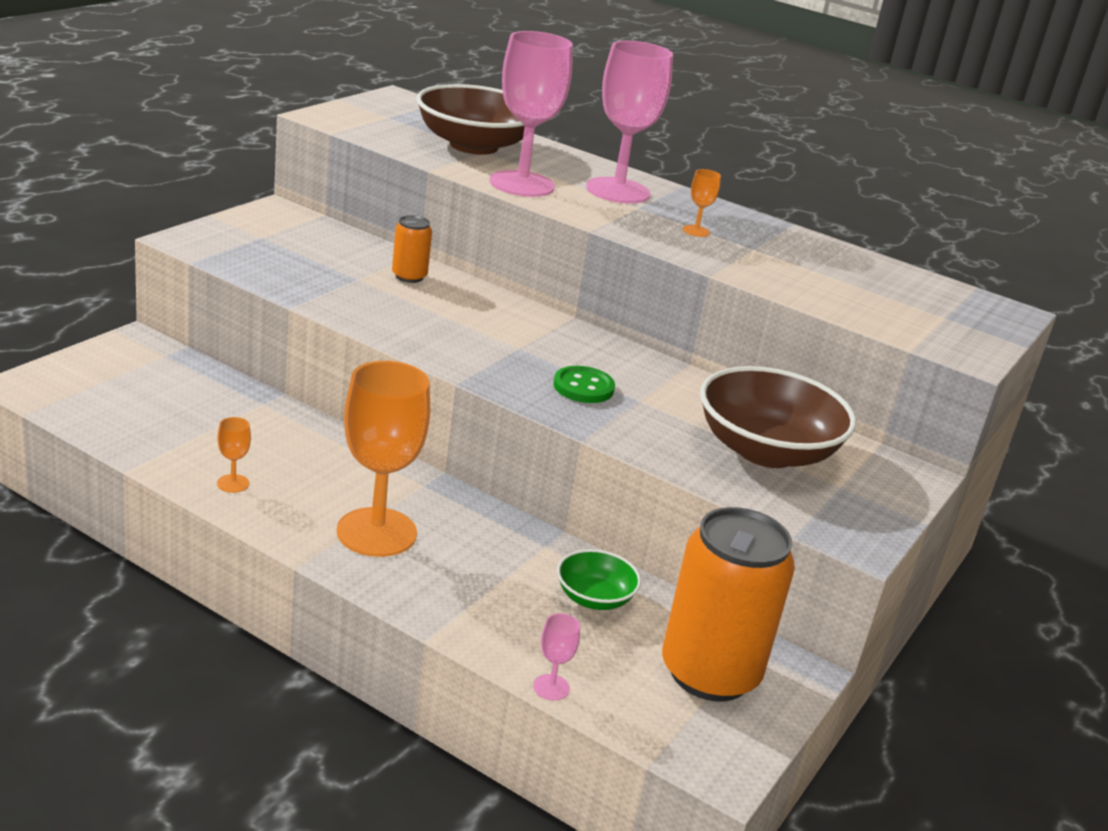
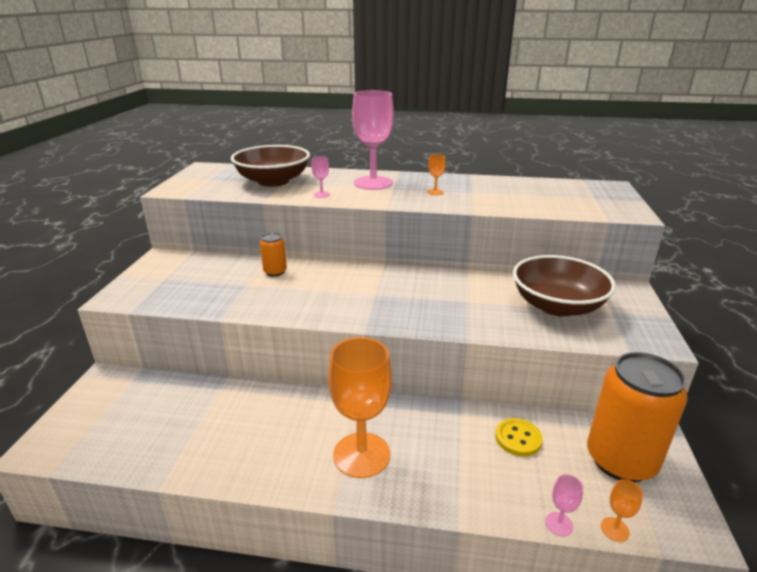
camera: 20 degrees left, 0 degrees up
orange goblet [217,417,251,493] -> orange goblet moved to [601,479,643,542]
pink goblet [490,31,573,197] -> pink goblet [312,156,330,198], size x0.41
green button [553,366,615,403] -> none
green bowl [557,549,641,610] -> yellow button [495,418,543,456]

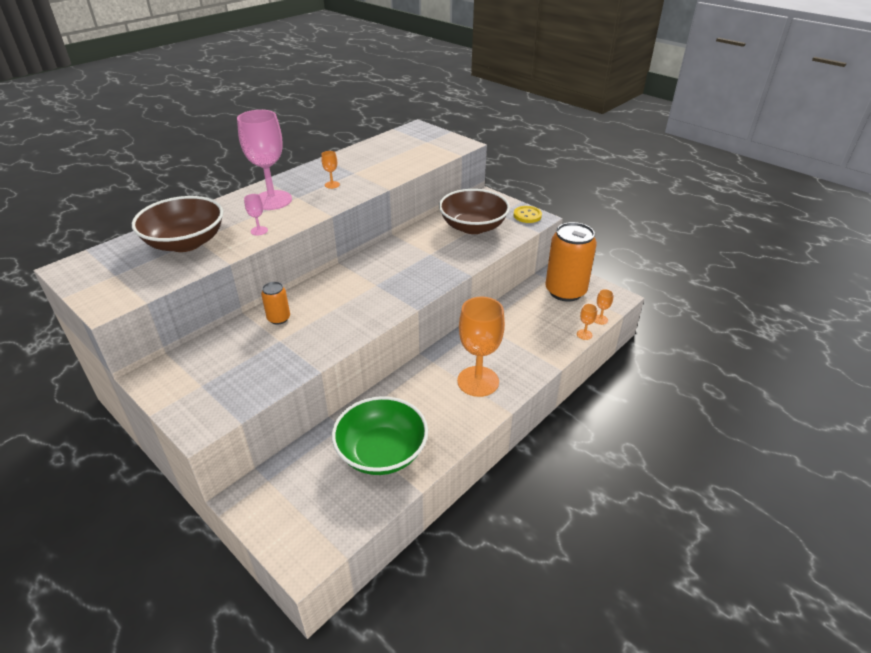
camera: 55 degrees left, 10 degrees up
yellow button [495,418,543,456] -> yellow button moved to [513,206,542,223]
pink goblet [546,474,583,536] -> orange goblet [577,303,597,340]
none -> green bowl [332,396,428,475]

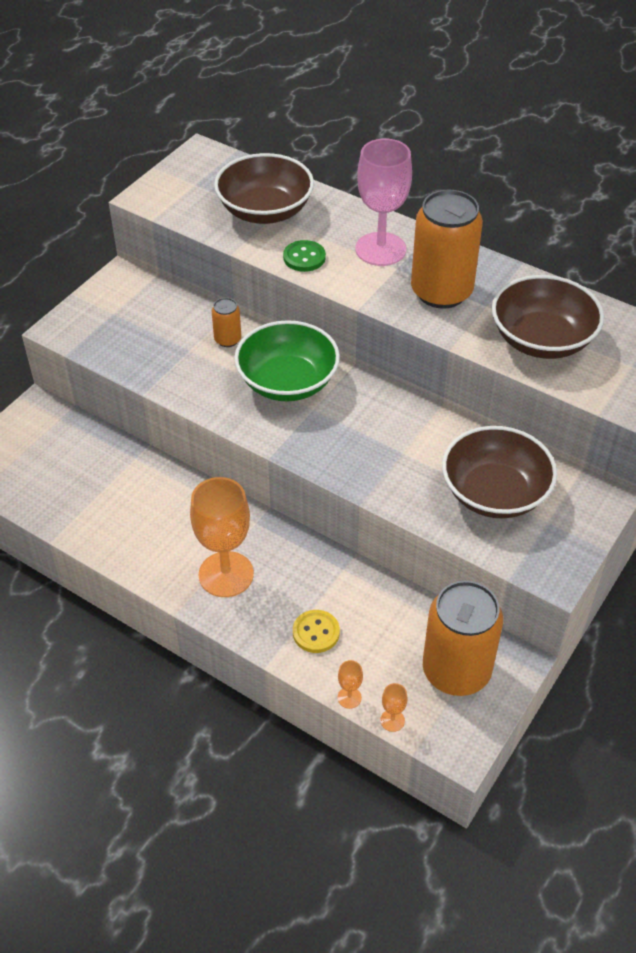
camera: 80 degrees right, 10 degrees up
pink goblet [244,194,268,236] -> green button [283,240,326,272]
orange goblet [321,151,340,189] -> orange can [411,190,483,309]
green bowl [332,396,428,475] -> green bowl moved to [234,320,340,401]
yellow button [513,206,542,223] -> yellow button moved to [293,610,340,653]
none -> brown bowl [492,275,604,359]

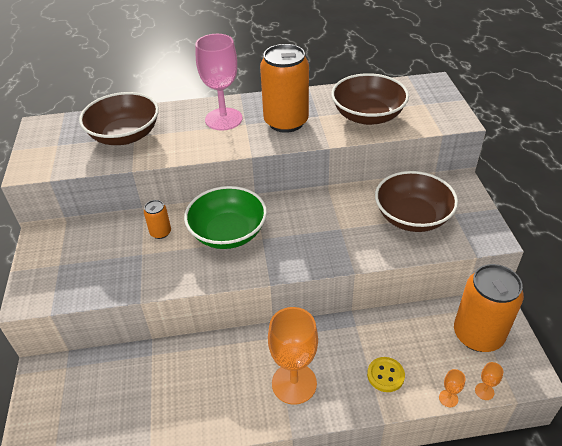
camera: 40 degrees left, 5 degrees down
green button [283,240,326,272] -> none

